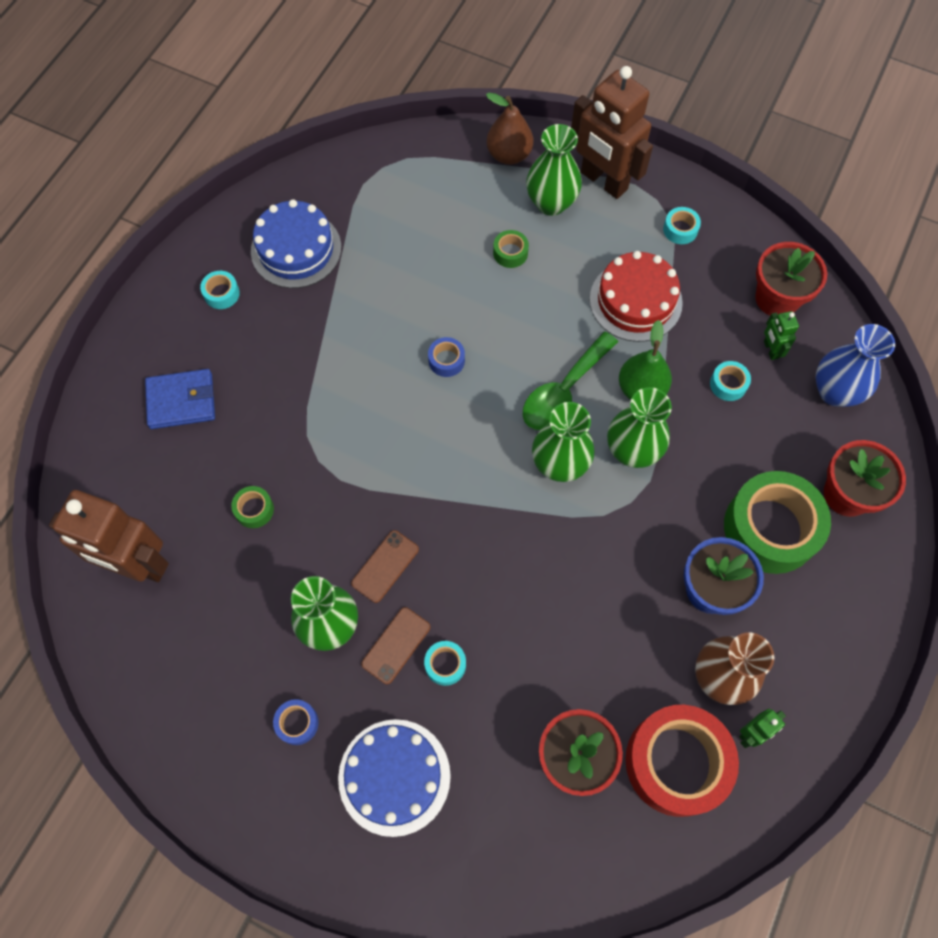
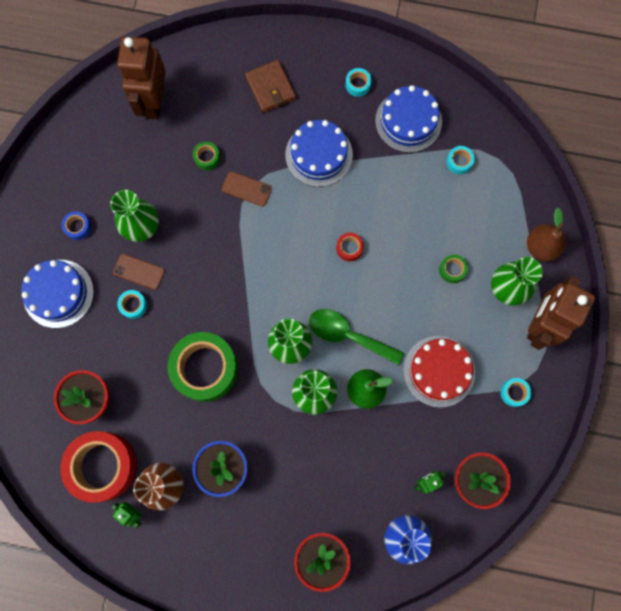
camera: 75 degrees right, 10 degrees up
blue wallet [145,369,215,429] -> brown wallet [245,60,296,113]
brown phone [351,530,419,603] -> brown phone moved to [221,171,272,206]
blue tape [428,337,465,377] -> red tape [336,233,364,261]
turquoise tape [710,361,751,401] -> turquoise tape moved to [447,146,475,175]
green tape [724,471,831,574] -> green tape moved to [168,332,238,402]
none -> blue cake [285,120,353,187]

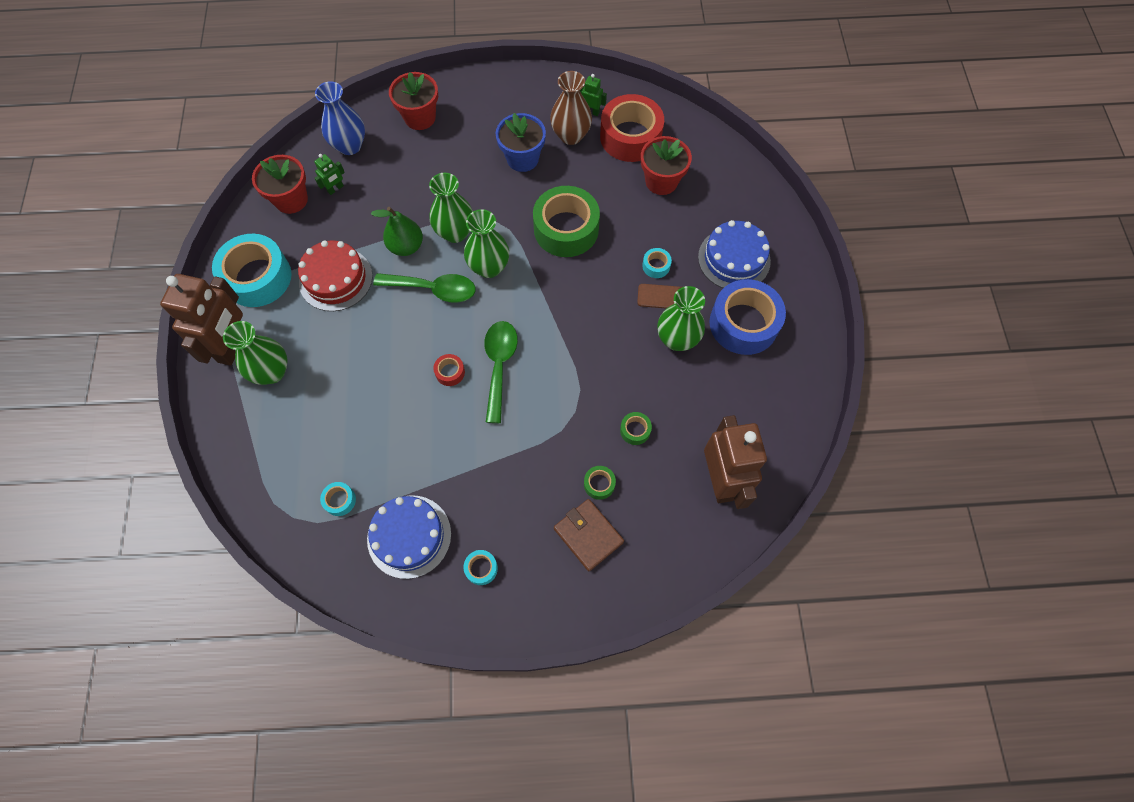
camera: 165 degrees right, 10 degrees down
blue tape [62,211,92,240] -> blue tape [710,279,786,355], size x2.39
brown phone [221,171,272,206] -> none
blue cake [285,120,353,187] -> none
green tape [439,254,468,283] -> green tape moved to [584,466,616,500]
turquoise tape [500,378,531,407] -> turquoise tape [212,234,292,307], size x2.39
brown pear [527,208,566,261] -> none
none -> green spoon [484,321,518,423]

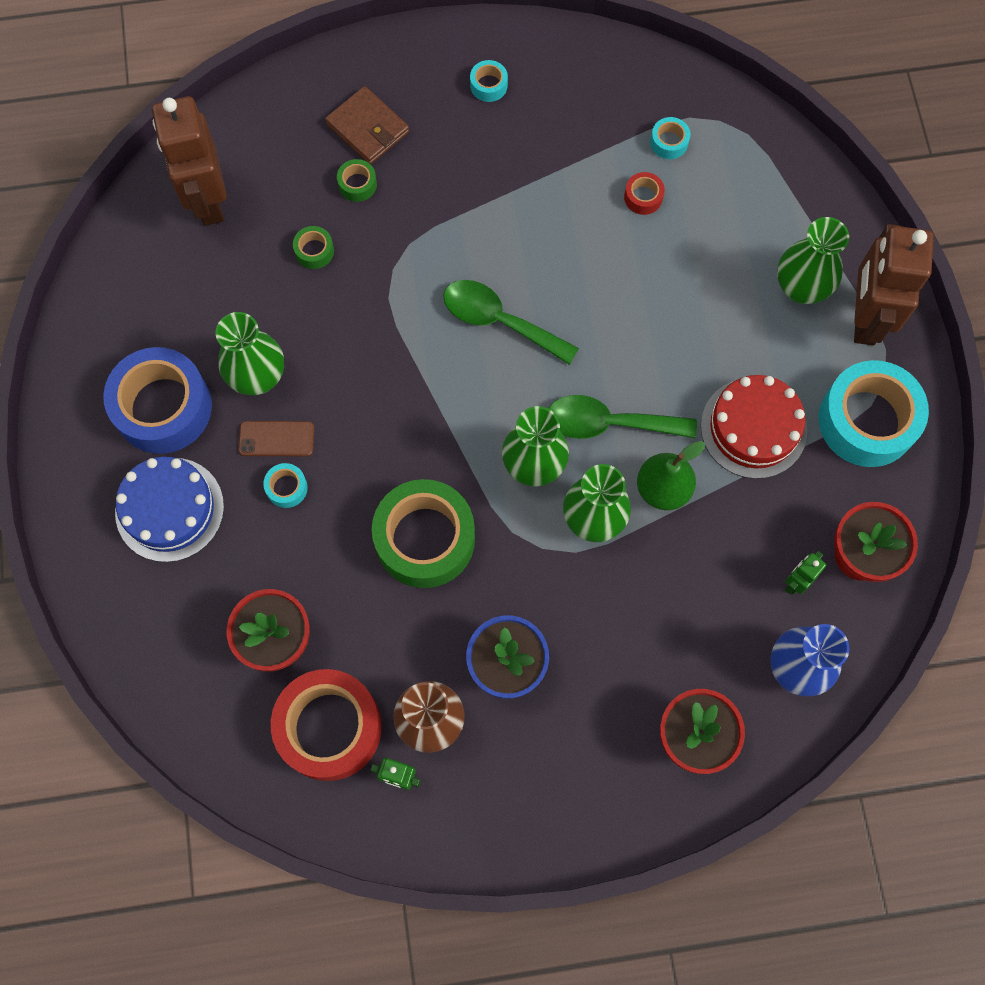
camera: 175 degrees right, 5 degrees up
blue cake [367,495,451,579] -> none
red tape [433,354,465,386] -> red tape moved to [624,172,665,215]
green spoon [484,321,518,423] -> green spoon turned 120 degrees clockwise [443,280,579,365]

